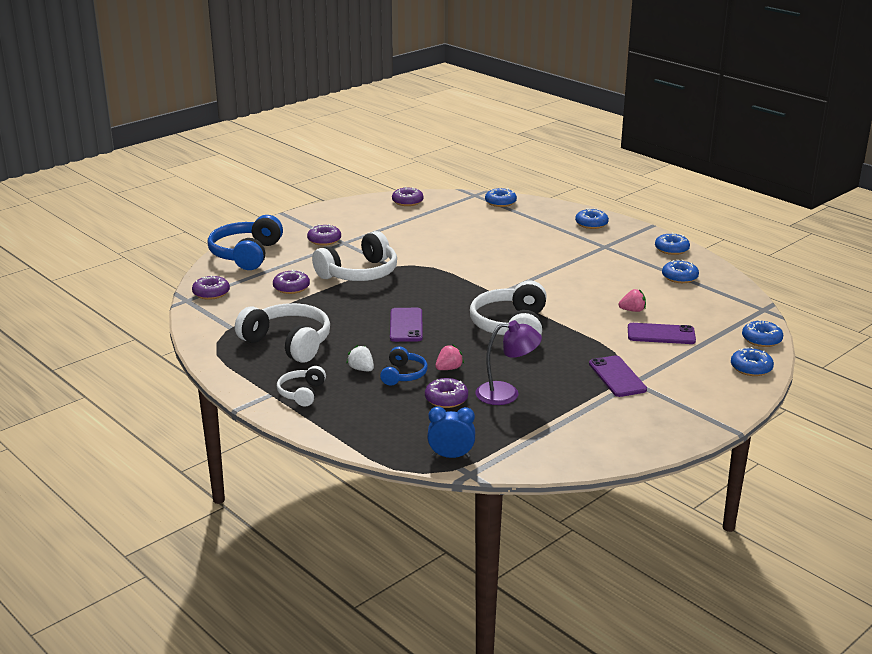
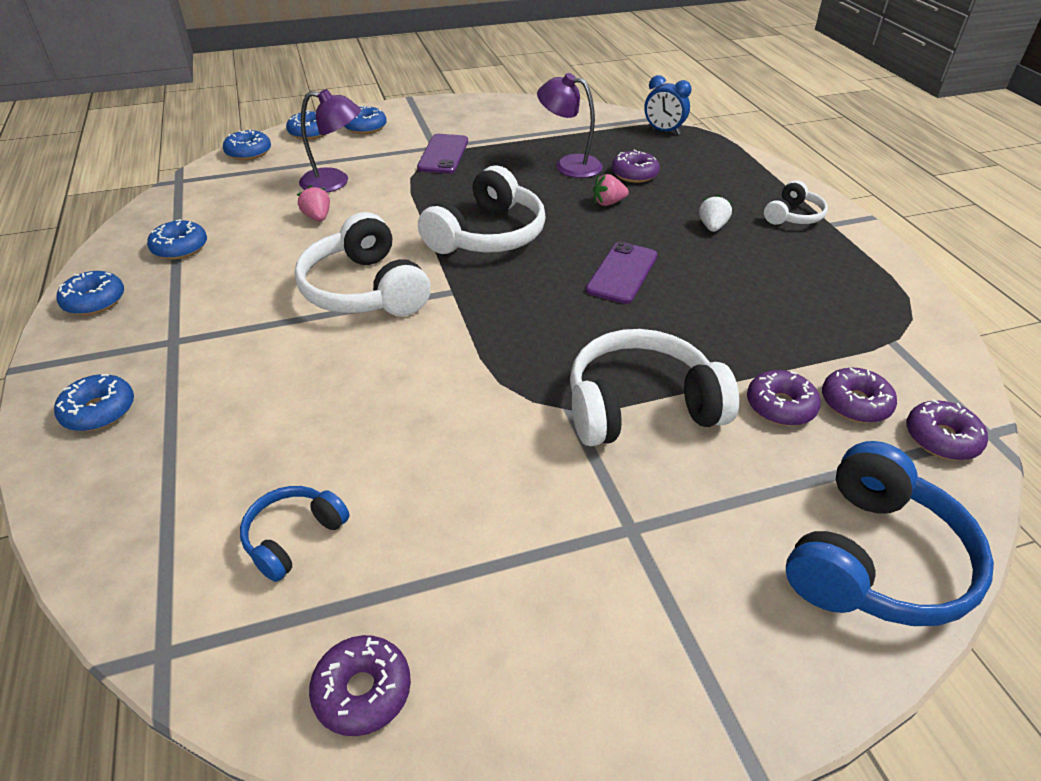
camera: 155 degrees left, 15 degrees up
white headphones [235,303,330,363] -> white headphones moved to [295,212,431,316]
purple donut [307,224,341,246] -> purple donut moved to [822,368,897,423]
white strawberry [346,345,374,371] -> white strawberry turned 150 degrees counterclockwise [699,194,732,232]
blue headphones [380,346,428,385] -> blue headphones moved to [240,486,350,582]
blue donut [485,188,517,207] -> blue donut moved to [344,105,387,134]
pink strawberry [618,289,646,312] -> pink strawberry turned 45 degrees clockwise [297,185,330,221]
purple phone [628,323,696,344] -> purple lamp [299,89,361,193]

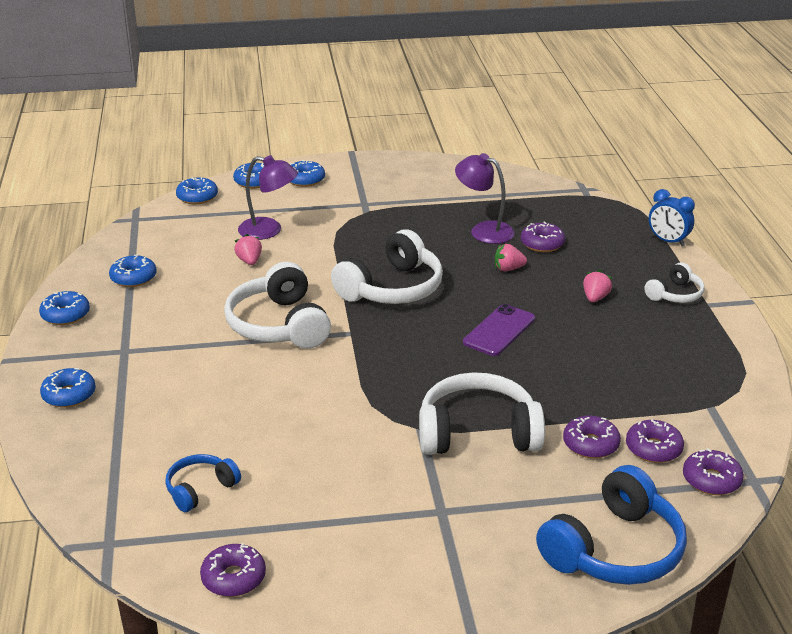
camera: 10 degrees right, 10 degrees down
purple phone [417,134,468,174] -> none
blue clock [644,75,692,135] -> blue clock moved to [649,189,695,246]
white strawberry [699,194,732,232] -> pink strawberry [583,270,612,302]

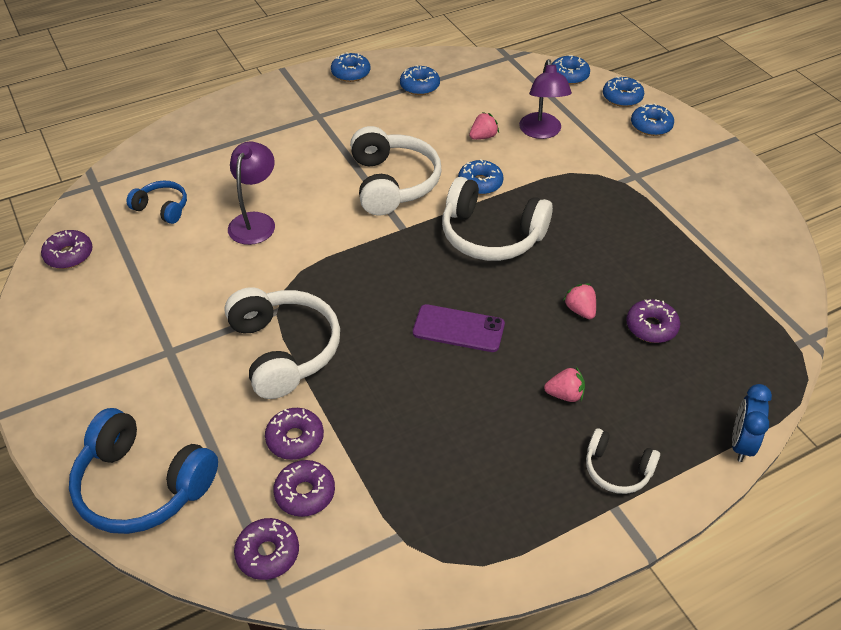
camera: 70 degrees right, 15 degrees up
blue donut [40,368,96,408] -> blue donut moved to [458,159,503,195]
white headphones [224,262,331,349] -> white headphones turned 120 degrees clockwise [350,126,441,215]
purple lamp [455,153,515,244] -> purple lamp moved to [228,141,275,245]

